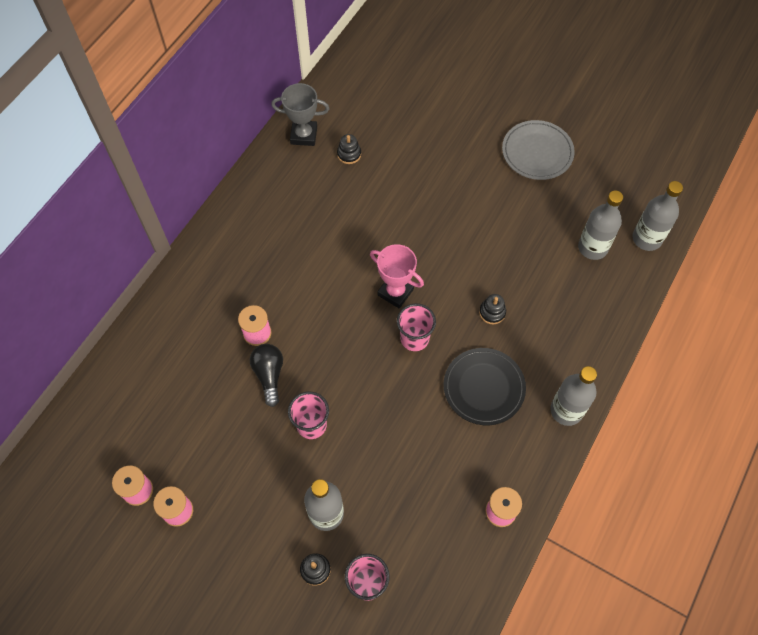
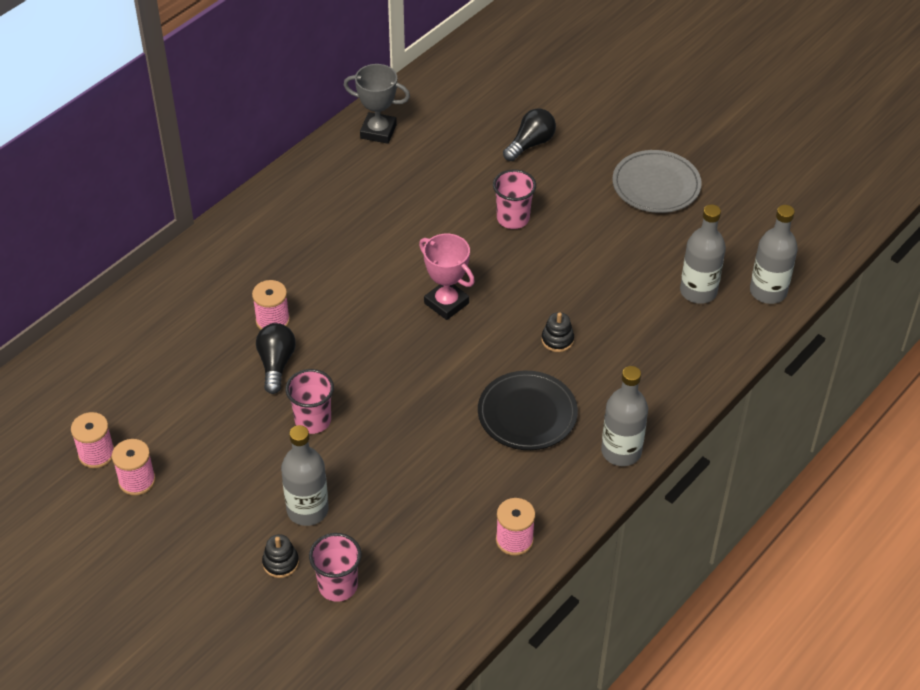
camera: 10 degrees right, 15 degrees down
black stacking toy [337,134,361,164] -> none
pink cup [397,303,436,351] -> pink cup moved to [493,169,536,229]
none -> black light bulb [503,108,556,161]

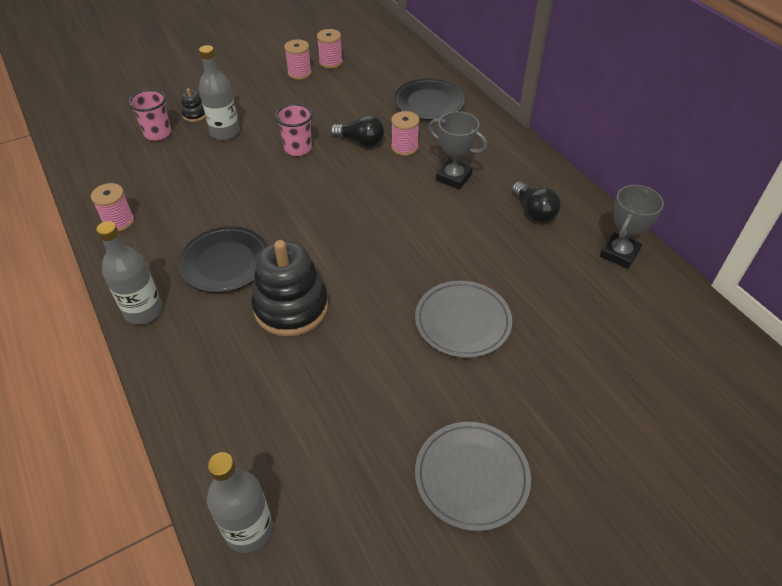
camera: 110 degrees right, 0 degrees up
pink trophy [419,234,475,320] -> none
pink cup [493,169,536,229] -> grey plate [415,281,512,358]
black light bulb [503,108,556,161] -> black light bulb moved to [512,182,561,223]
black stacking toy [542,312,574,352] -> black stacking toy [251,240,328,337], size x2.34
grey bottle [680,204,726,304] -> none
none -> black plate [394,78,465,120]
none -> grey trophy [429,111,488,189]

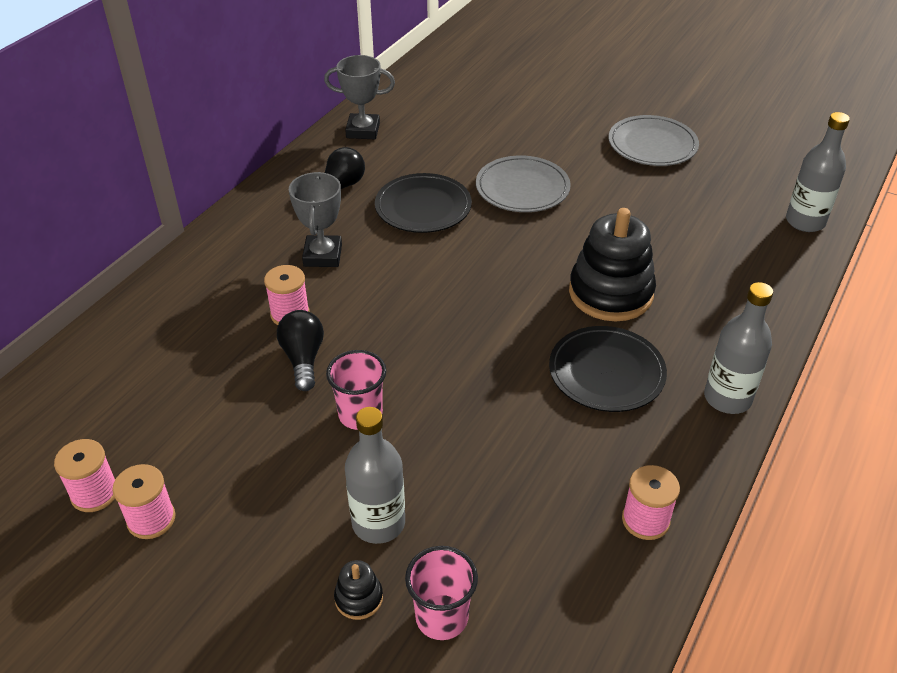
camera: 120 degrees left, 5 degrees down
black plate [394,78,465,120] -> black plate moved to [375,173,472,233]

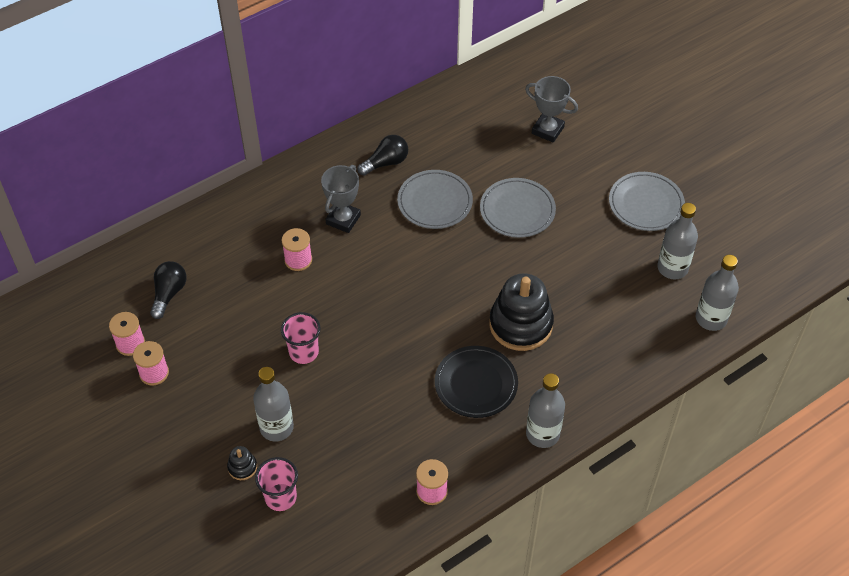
camera: 25 degrees right, 10 degrees up
black light bulb [277,310,324,391] -> black light bulb moved to [150,261,186,319]
grey trophy [324,55,395,139] -> grey trophy moved to [525,76,578,143]
black plate [375,173,472,233] -> grey plate [397,170,473,229]
none -> grey bottle [657,203,698,279]

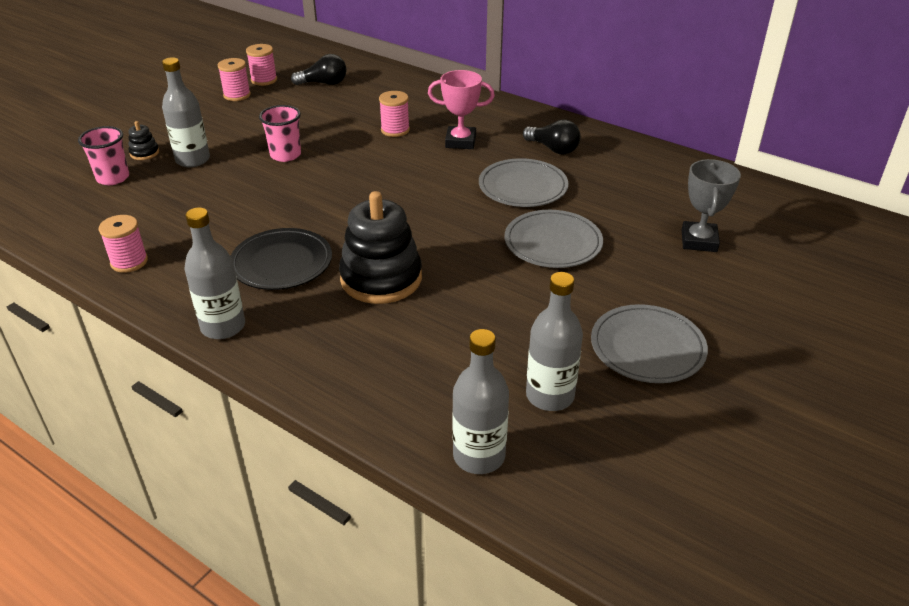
camera: 70 degrees right, 15 degrees down
grey trophy [321,165,361,233] -> pink trophy [428,70,495,149]

